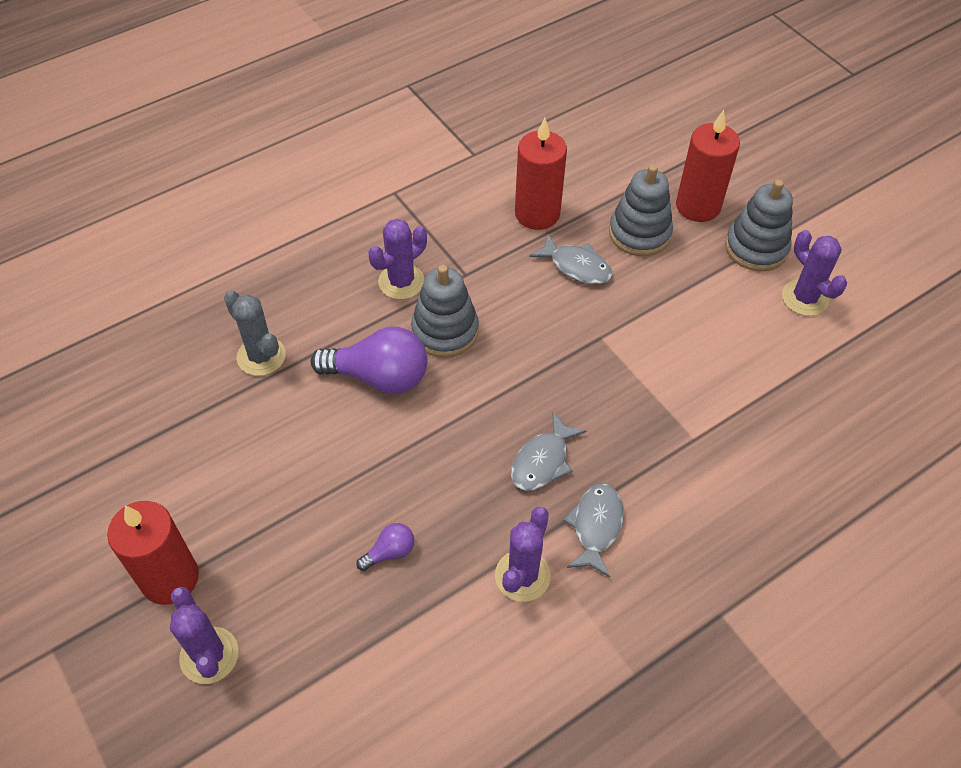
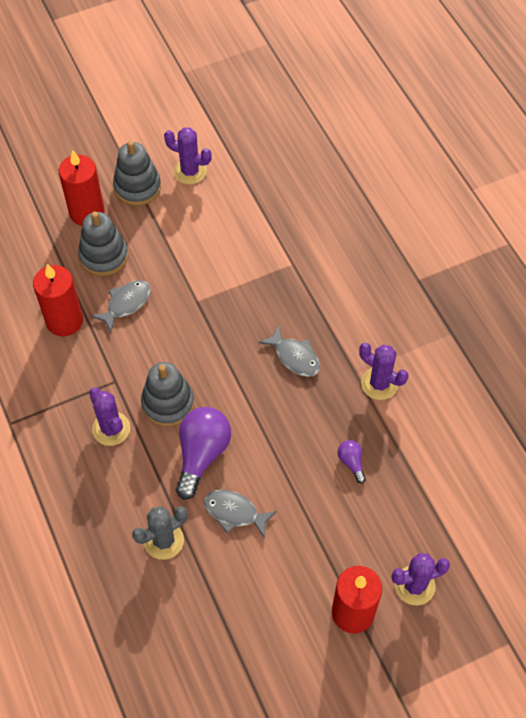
camera: 80 degrees left, 5 degrees up
grey fish [563,484,624,577] -> grey fish moved to [204,490,277,538]
purple cactus [782,230,847,316] -> purple cactus turned 45 degrees clockwise [164,127,212,184]

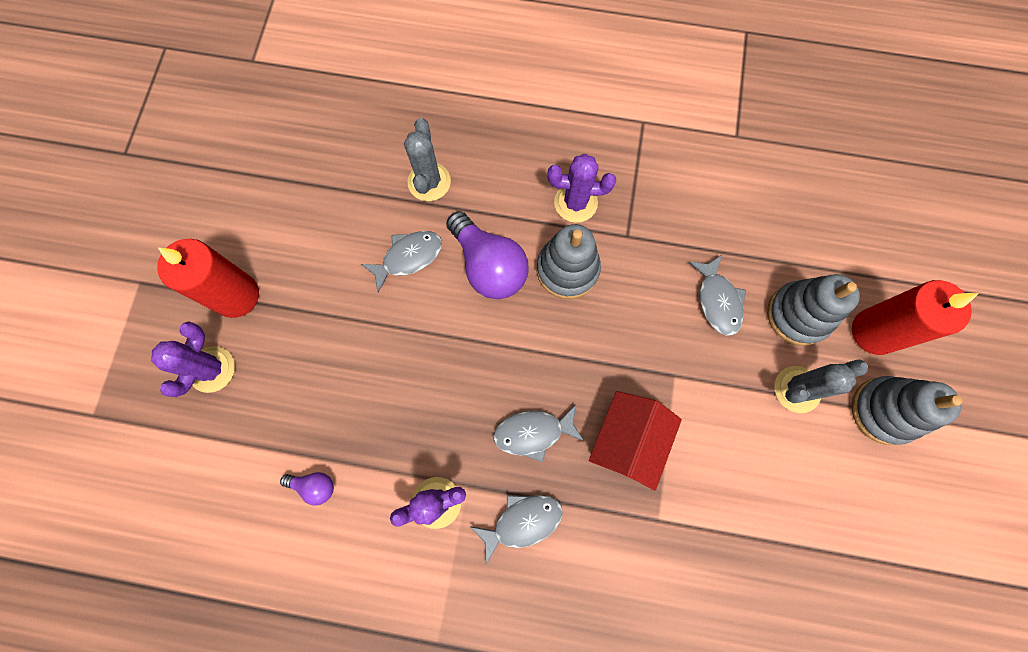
camera: 125 degrees right, 15 degrees up
red candle [33,264,83,336] -> none
purple cactus [164,127,212,184] -> none
purple light bulb [338,440,366,483] -> purple light bulb moved to [280,472,334,506]
none -> grey fish [470,495,563,564]
none -> red house [589,391,682,491]
none -> grey cactus [774,359,868,413]

